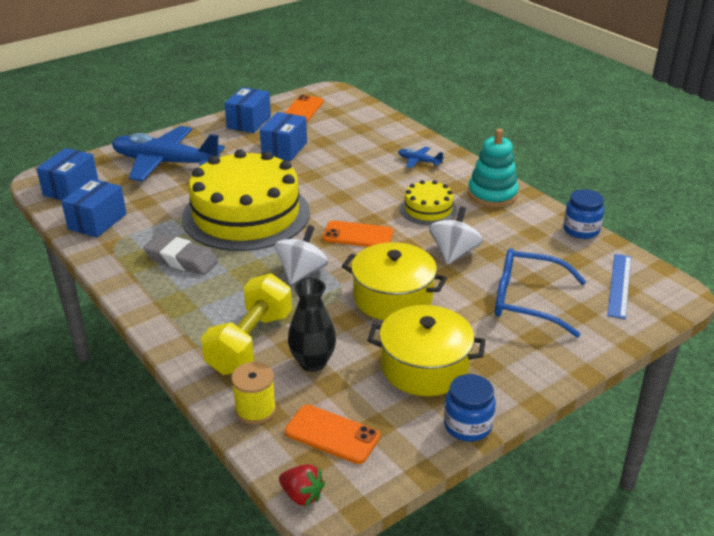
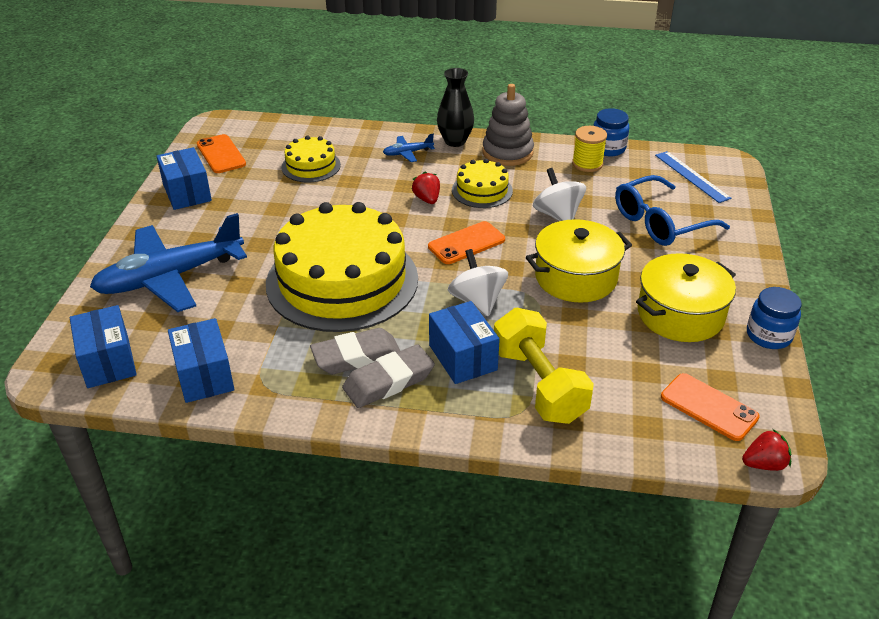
camera: 45 degrees left, 5 degrees up
yellow spool [231,362,276,424] -> yellow spool moved to [572,126,607,172]
blue box [260,112,307,161] -> blue box moved to [429,301,500,384]
orange phone [285,405,380,464] -> orange phone turned 60 degrees clockwise [661,373,760,441]
black vase [288,278,336,372] -> black vase moved to [437,68,474,147]
turquoise stacking toy [468,129,519,207] -> grey stacking toy [482,84,534,166]
none -> yellow cake [281,135,341,182]
none -> grey eraser [342,344,435,408]
none -> red strawberry [412,171,440,204]

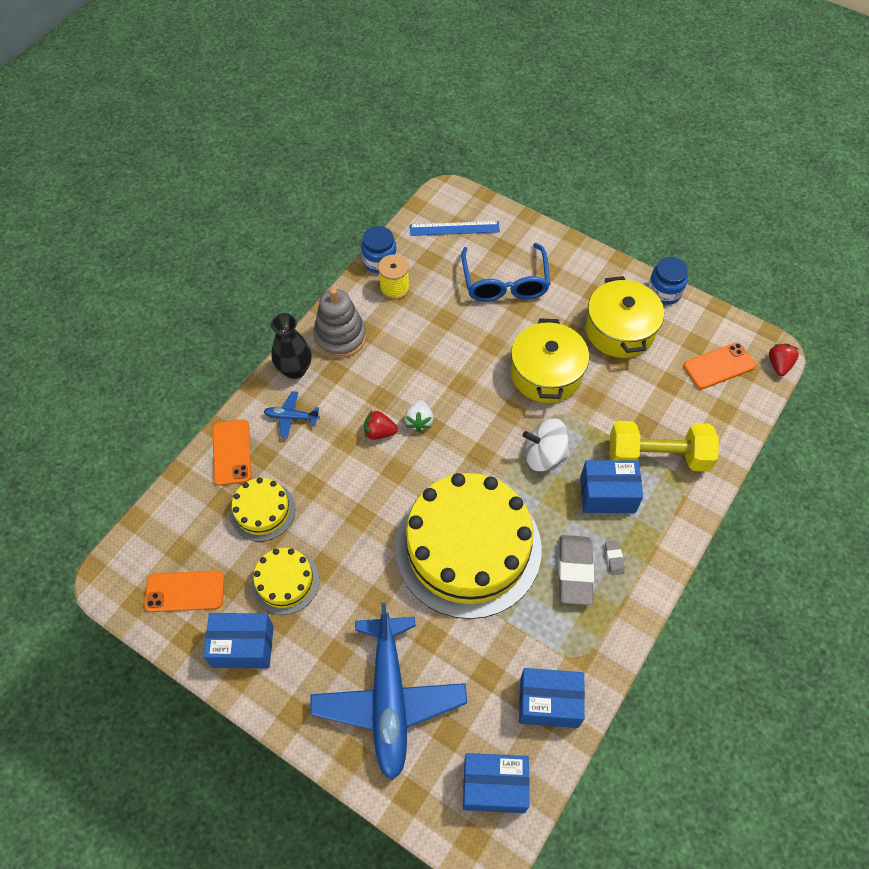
camera: 65 degrees left, 20 degrees up
grey eraser [342,344,435,408] -> grey eraser [605,540,625,575], size x0.45
blue plane [383,134,435,162] -> blue plane turned 90 degrees clockwise [263,391,320,439]
orange phone [428,221,505,264] -> orange phone moved to [213,419,251,486]
yellow cake [452,159,513,208] -> yellow cake moved to [251,548,319,615]
white spinning top [533,168,586,221] -> none
none -> white strawberry [404,400,434,432]

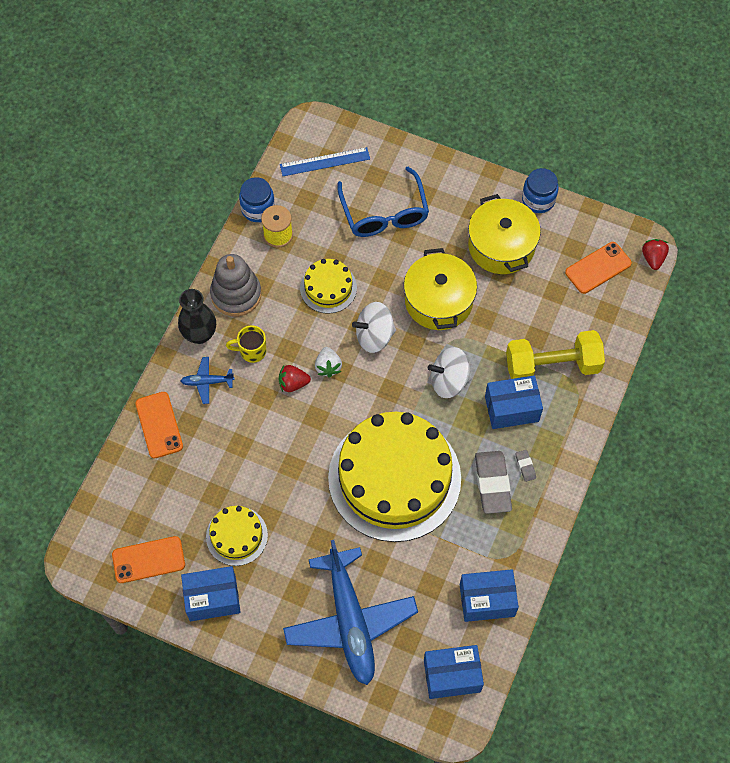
camera: 10 degrees left, 5 degrees up
yellow cake [230,478,296,542] -> yellow cake moved to [300,259,357,314]
none -> yellow mug [226,325,266,363]
none -> white spinning top [352,302,396,353]

